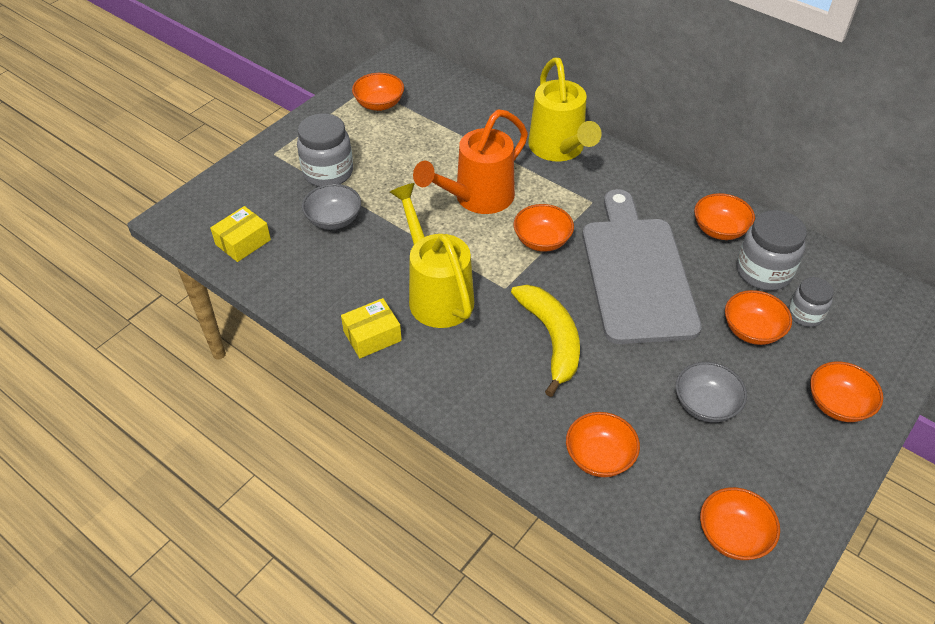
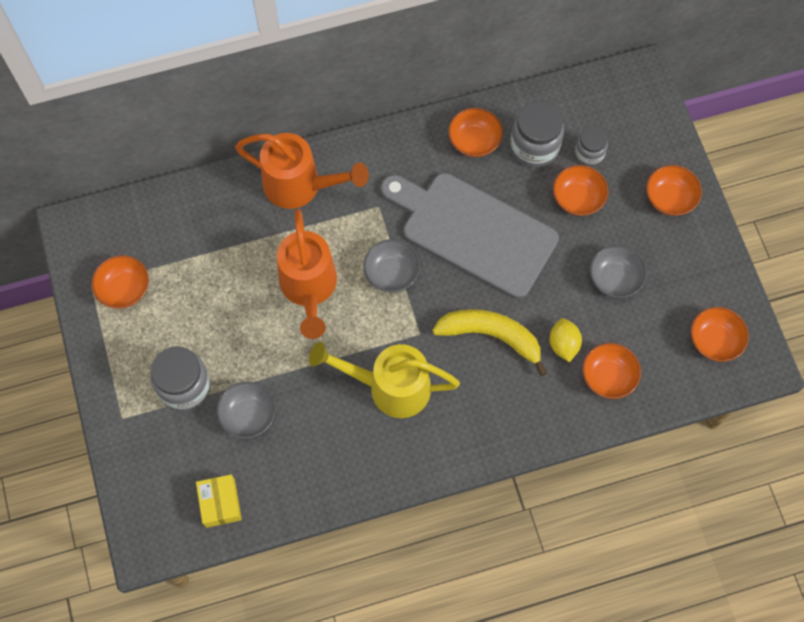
camera: 55 degrees left, 20 degrees up
yellow box [341,298,402,358] -> none
orange bowl [514,204,574,252] -> grey bowl [363,239,420,292]
yellow watering can [528,58,601,162] -> orange watering can [235,133,369,209]
none -> yellow lemon [549,318,582,362]

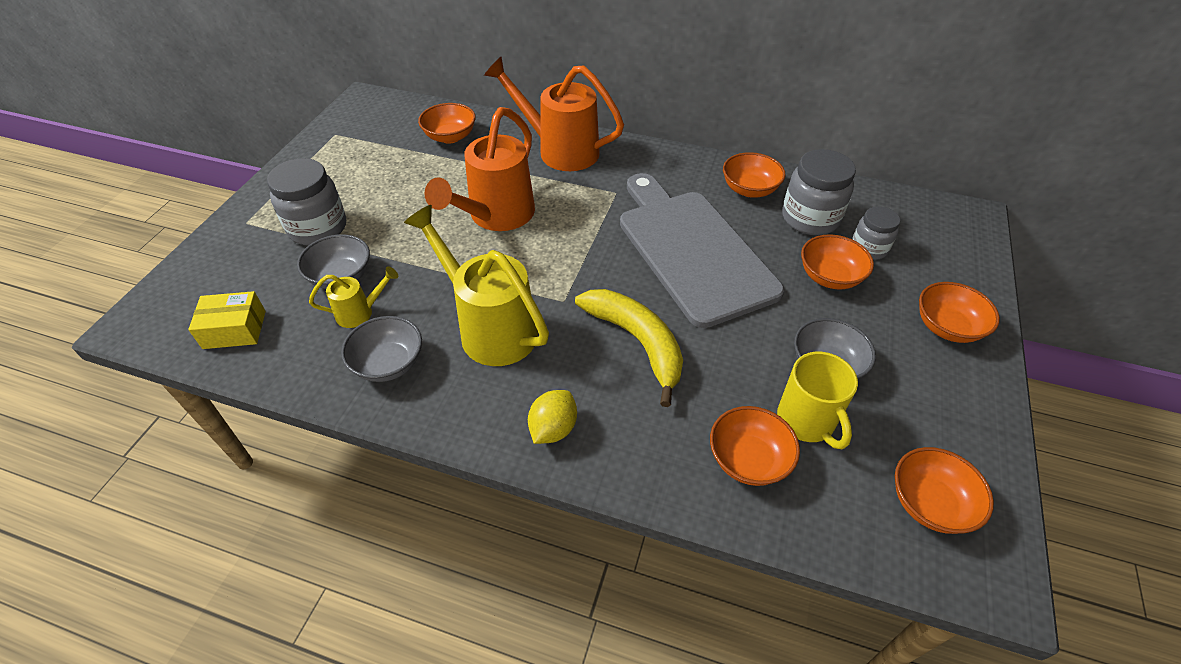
camera: 35 degrees right, 20 degrees down
orange bowl [92,255,149,309] -> orange bowl moved to [418,103,476,144]
yellow box [196,474,242,528] -> yellow box turned 60 degrees clockwise [188,291,266,349]
orange watering can [235,133,369,209] -> orange watering can turned 150 degrees clockwise [484,56,624,171]
grey bowl [363,239,420,292] -> grey bowl moved to [341,316,422,382]
yellow lemon [549,318,582,362] -> yellow lemon moved to [528,390,577,444]
none -> yellow watering can [309,266,398,328]
none -> yellow mug [777,352,858,449]

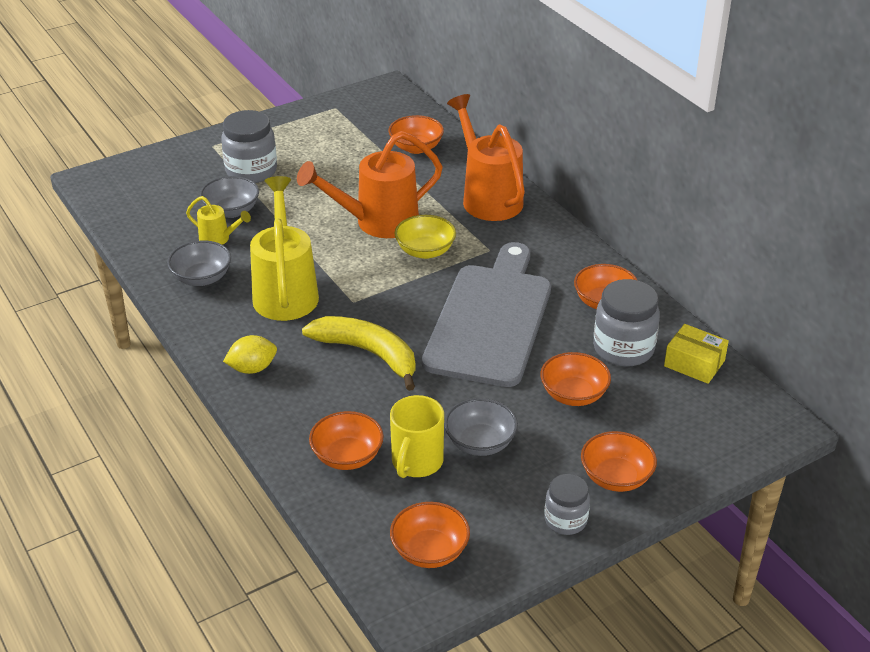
camera: 40 degrees right, 10 degrees down
yellow box [188,291,266,349] -> yellow box moved to [664,324,729,384]
yellow banana [575,289,683,407] -> yellow banana turned 60 degrees counterclockwise [302,316,415,391]
grey jar [852,206,900,260] -> grey jar moved to [544,474,590,535]
none -> yellow bowl [394,215,456,259]

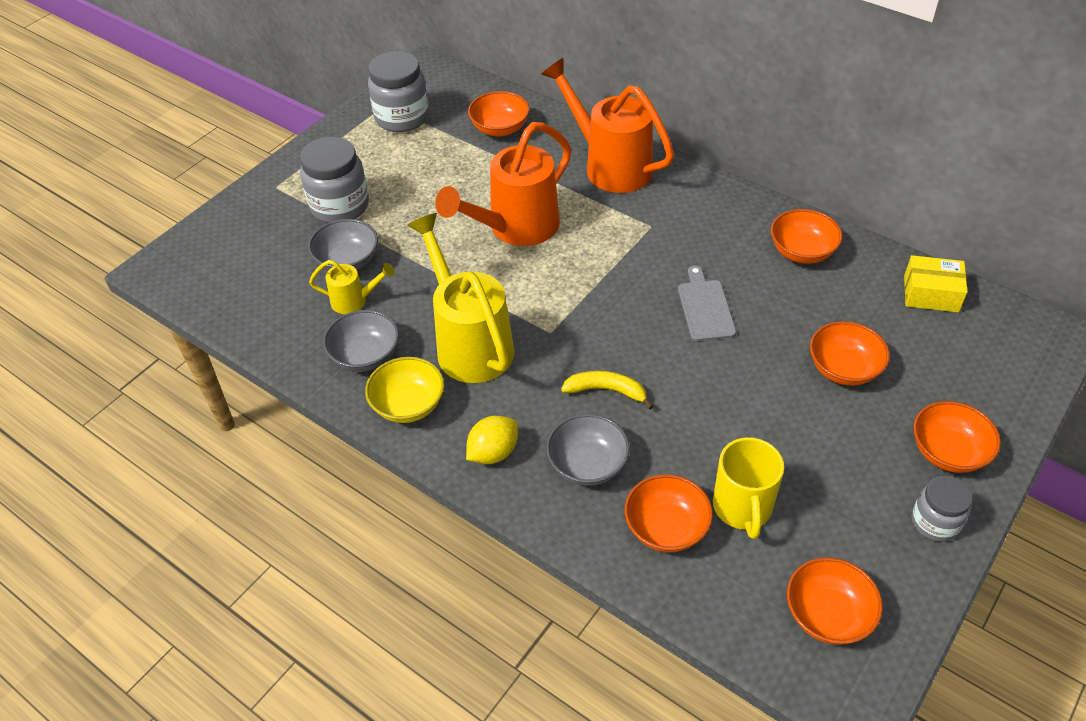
camera: 20 degrees left, 10 degrees up
yellow banana [302,316,415,391] -> yellow banana [561,371,653,409], size x0.57
yellow bowl [394,215,456,259] -> yellow bowl moved to [365,357,444,423]
grey cutting board [422,242,551,387] -> grey cutting board [678,266,736,341], size x0.41
grey bowl [444,398,518,456] -> grey bowl moved to [546,414,630,486]
grey jar [593,279,660,367] -> grey jar moved to [368,51,429,132]

